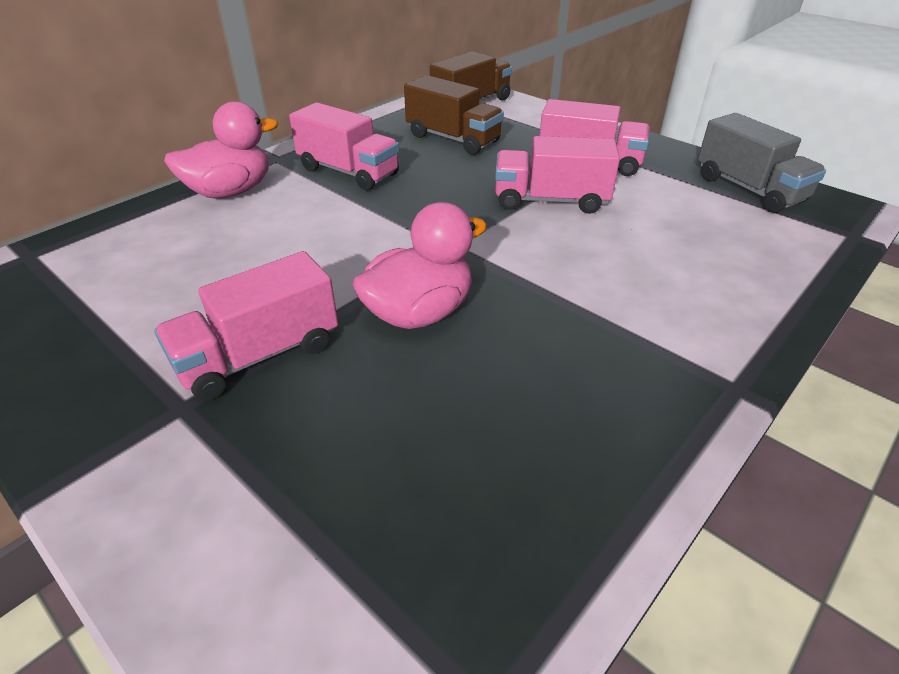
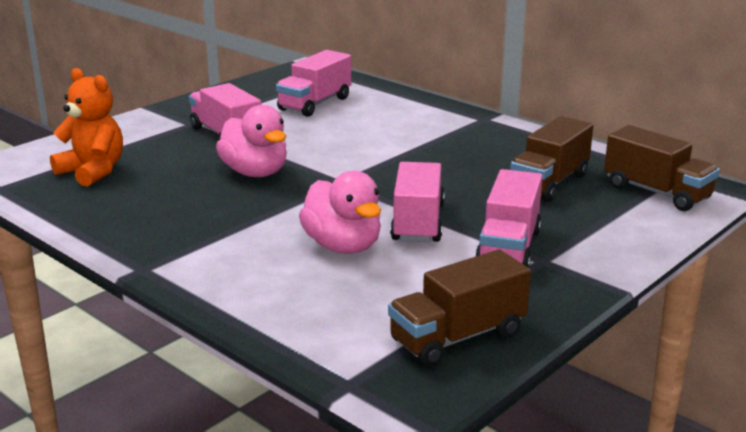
camera: 90 degrees right, 15 degrees down
pink duck [164,101,278,199] -> pink duck moved to [299,171,381,254]
pink truck [289,102,399,191] -> pink truck moved to [276,50,351,117]
grey truck [698,113,826,213] -> brown truck [388,249,531,366]
none -> orange teddy bear [50,68,123,187]

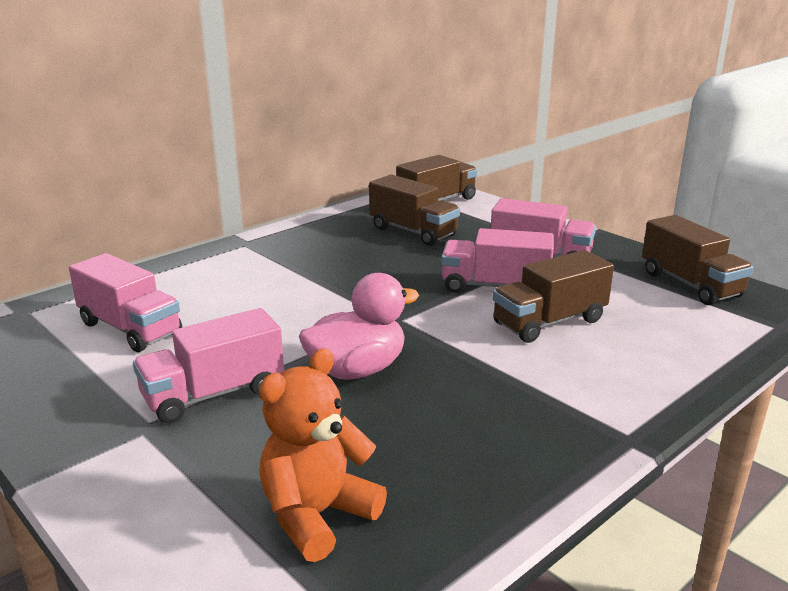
camera: 85 degrees left, 0 degrees up
pink duck [299,171,381,254] -> brown truck [493,250,614,343]

